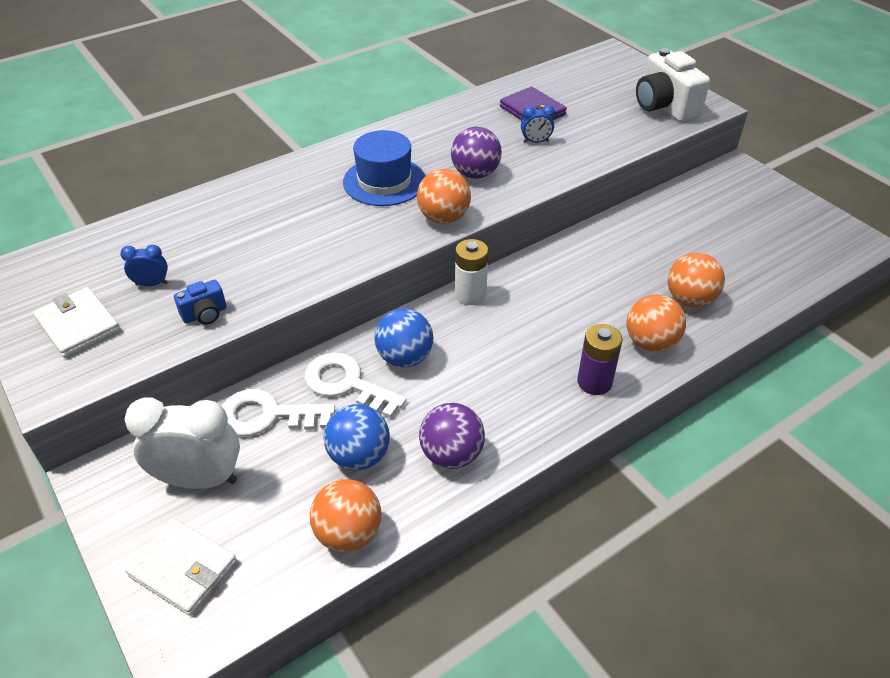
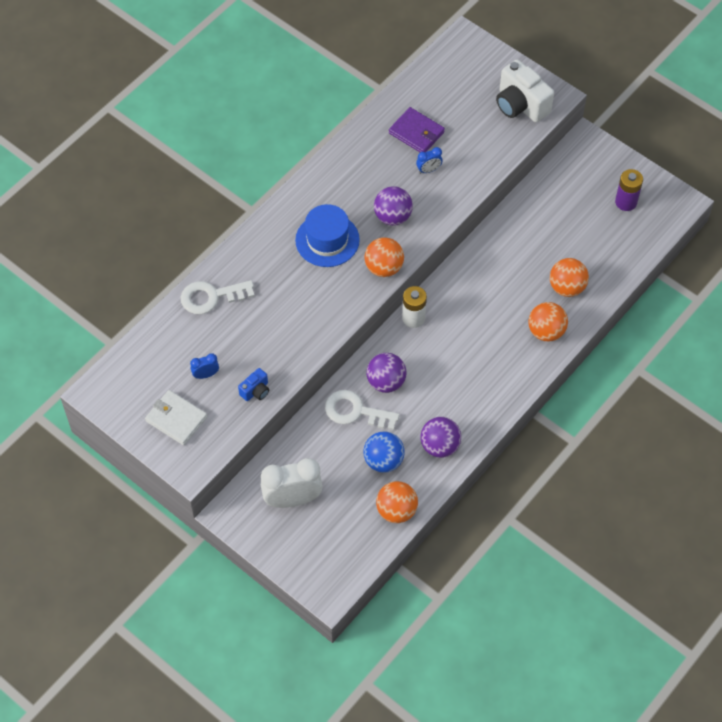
camera: 15 degrees left, 15 degrees up
white wallet [125,519,237,616] -> none
white key [222,389,335,436] -> white key moved to [181,280,255,314]
blue ball [375,309,433,368] -> purple ball [367,353,407,393]
purple battery [577,324,623,395] -> purple battery moved to [615,169,643,211]

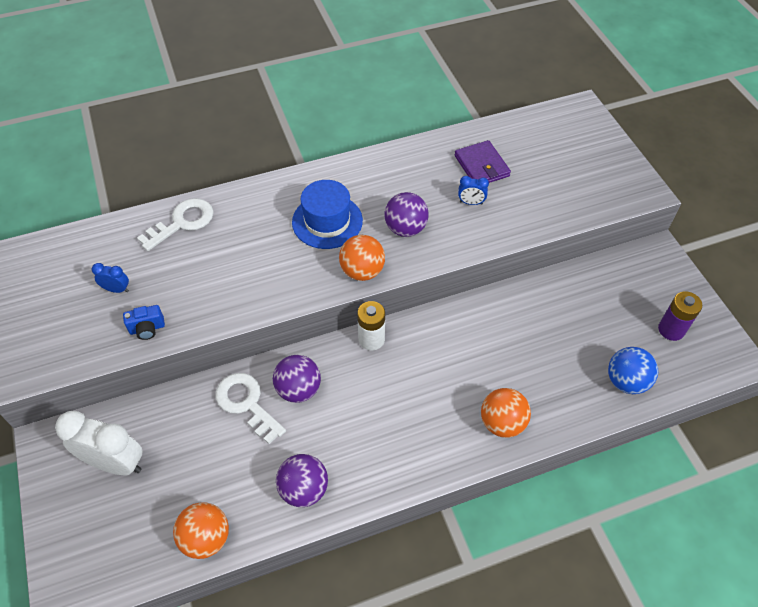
camera: 30 degrees right, 5 degrees down
white wallet [145,390,207,445] -> none
white key [181,280,255,314] -> white key turned 120 degrees clockwise [137,198,214,251]
blue ball [363,431,405,473] -> blue ball moved to [608,347,658,394]
white camera [496,59,554,122] -> none
orange ball [550,258,589,297] -> none

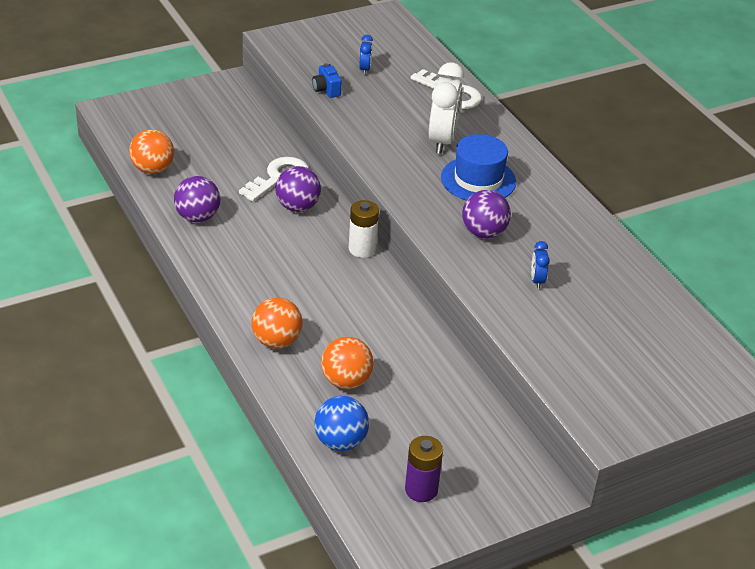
camera: 80 degrees right, 15 degrees down
white clock [55,411,142,475] -> white clock moved to [429,62,464,154]
orange ball [339,235,385,281] -> orange ball moved to [321,337,374,389]
purple wallet [455,140,511,183] -> none

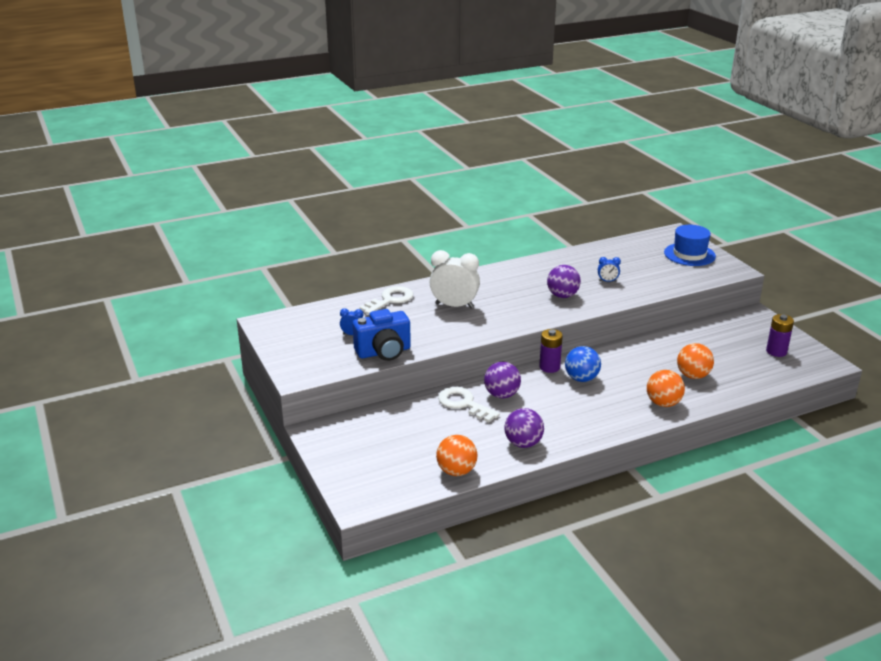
camera: 85 degrees left, 10 degrees down
blue camera [312,63,342,98] -> blue camera [353,309,411,361], size x2.02
blue ball [314,396,369,451] -> blue ball moved to [565,346,601,382]
white battery [349,200,379,258] -> purple battery [539,329,563,373]
blue hat [441,134,516,200] -> blue hat moved to [664,225,716,266]

